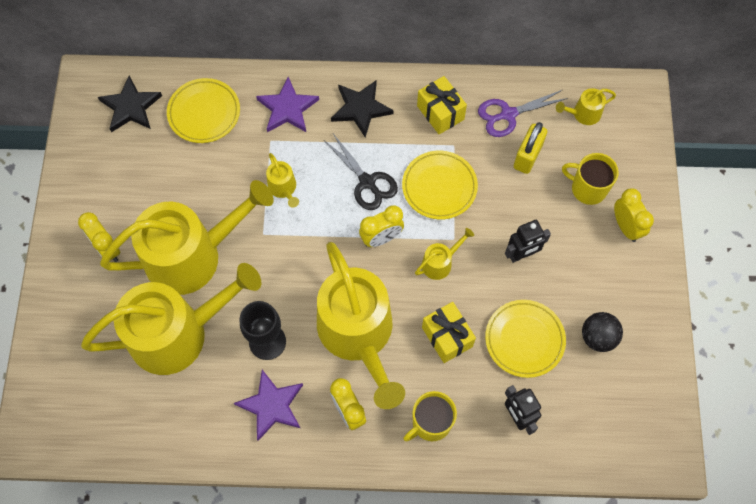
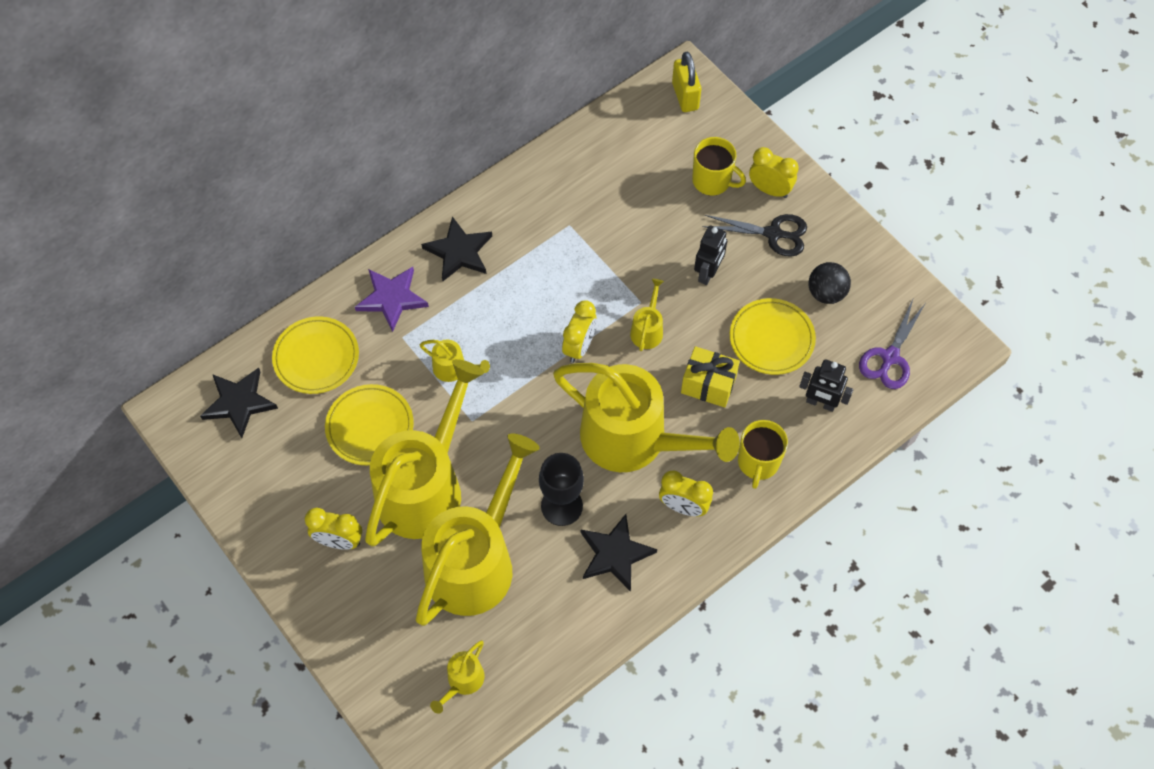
camera: 40 degrees left, 5 degrees down
purple star [234,370,303,441] -> black star [581,514,657,592]
black scissors [324,134,398,210] -> black scissors moved to [703,214,807,257]
yellow plate [402,150,478,220] -> yellow plate moved to [325,384,414,465]
yellow gift [417,76,467,134] -> none
purple scissors [478,90,568,137] -> purple scissors moved to [859,297,925,389]
yellow padlock [514,122,547,174] -> yellow padlock moved to [672,52,701,112]
yellow watering can [556,88,616,125] -> yellow watering can moved to [430,641,484,714]
yellow mug [562,153,618,205] -> yellow mug turned 135 degrees counterclockwise [692,137,746,196]

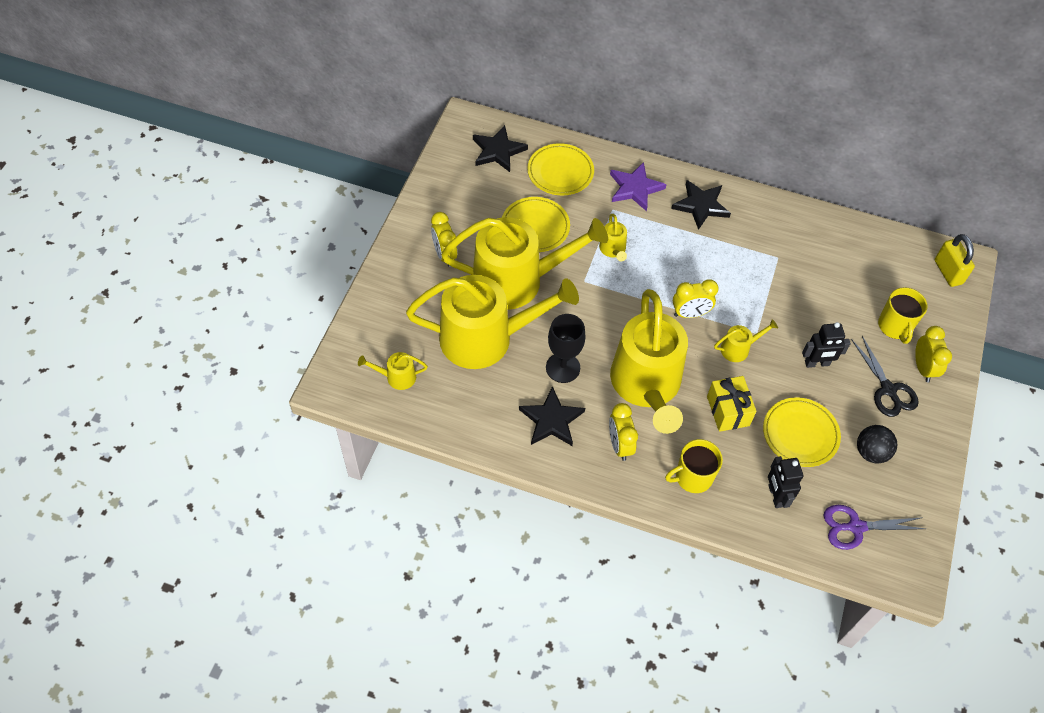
camera: 55 degrees right, 5 degrees down
yellow padlock [672,52,701,112] -> yellow padlock turned 60 degrees counterclockwise [935,234,975,287]

